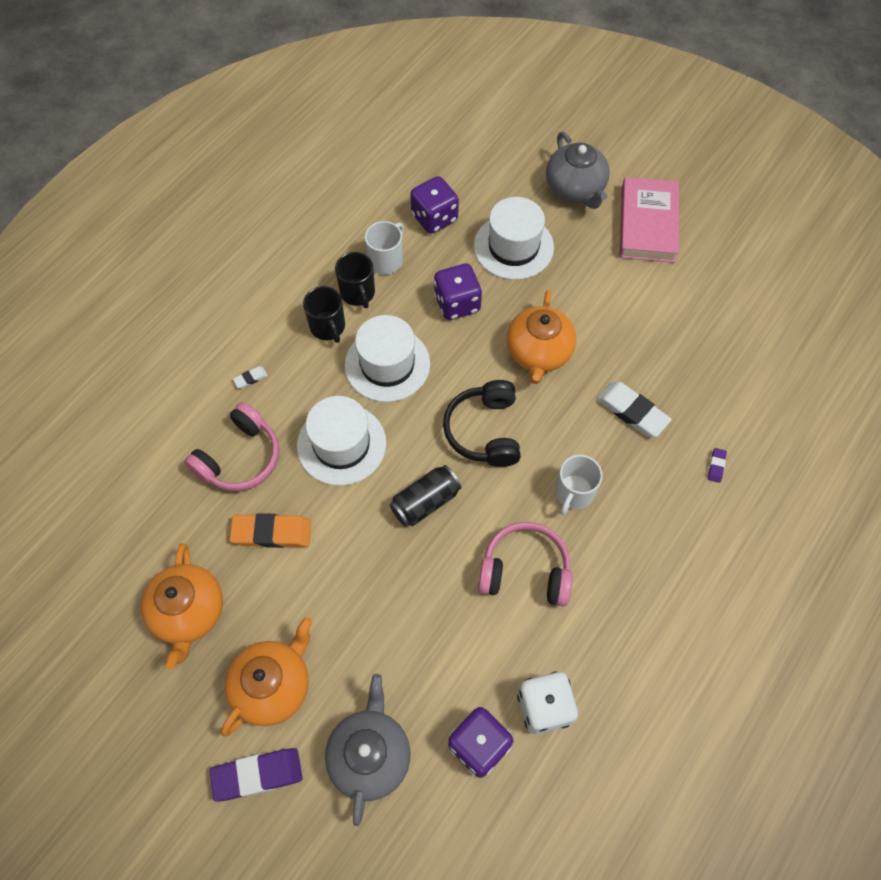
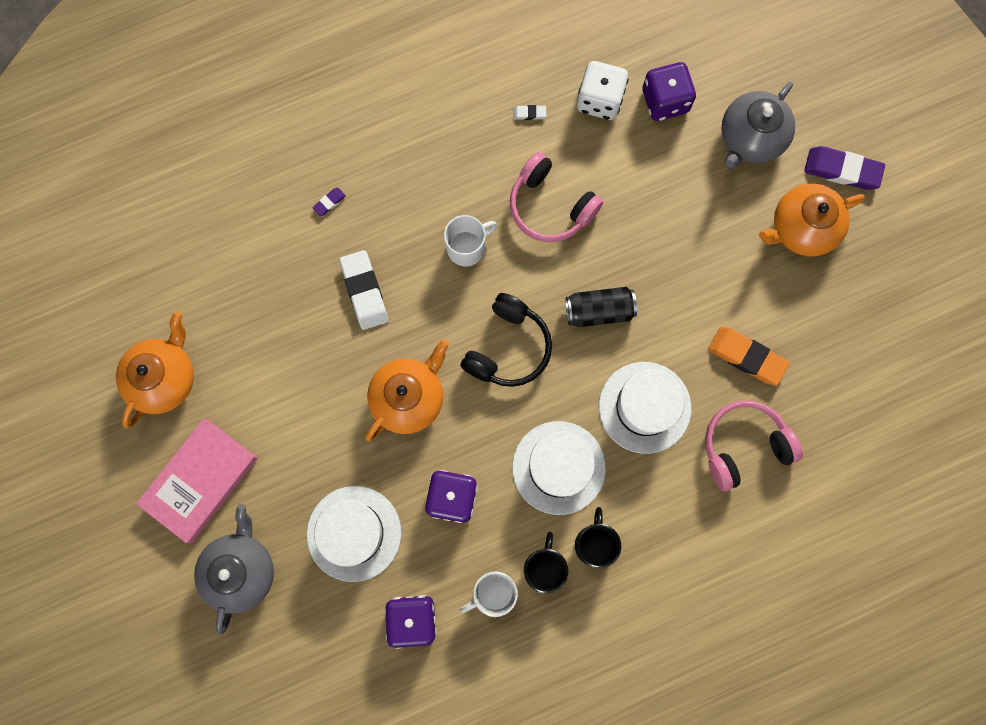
camera: 150 degrees left, 15 degrees up
orange teapot [141,543,223,669] -> orange teapot moved to [116,312,194,428]
white eraser [233,366,268,388] -> white eraser moved to [513,105,546,120]

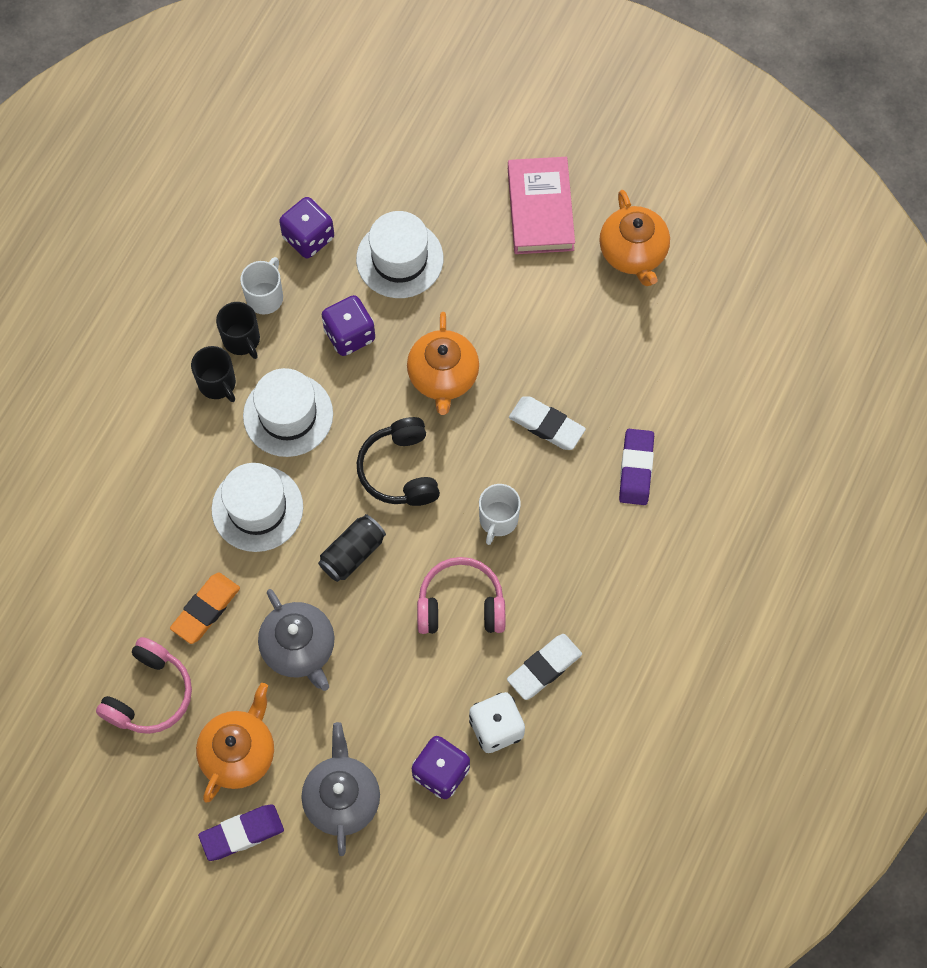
camera: 140 degrees right, 10 degrees down
grey teapot [194,504,274,635] -> grey teapot moved to [258,589,334,691]
purple eraser [312,188,346,216] -> purple eraser [619,429,654,505], size x2.19
white eraser [513,105,546,120] -> white eraser [507,634,582,700], size x2.19
pink headphones [705,401,803,491] -> pink headphones moved to [96,637,192,734]
orange eraser [708,327,790,386] -> orange eraser turned 45 degrees counterclockwise [170,573,240,644]

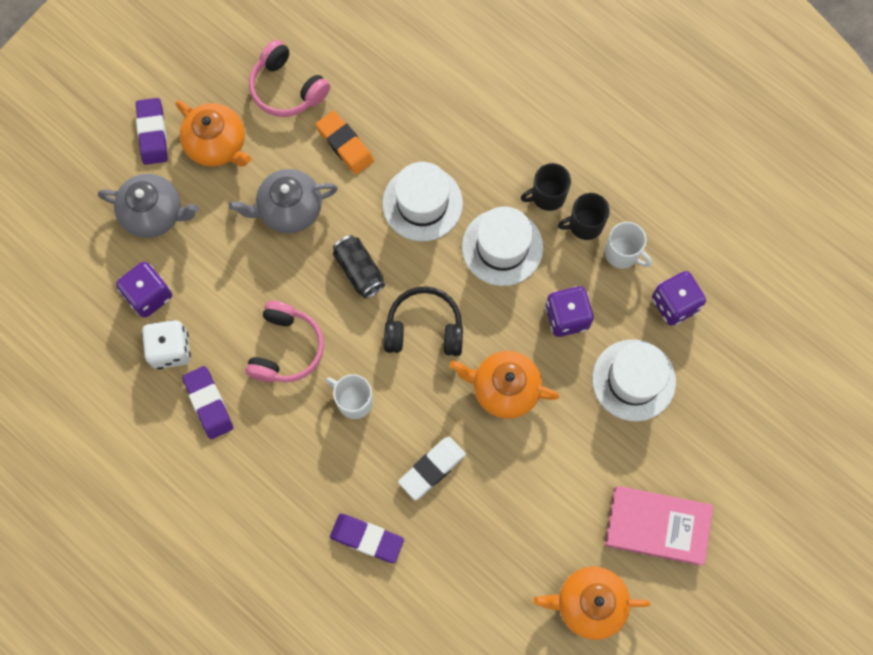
camera: 105 degrees right, 5 degrees up
white eraser [507,634,582,700] -> purple eraser [182,366,233,439]

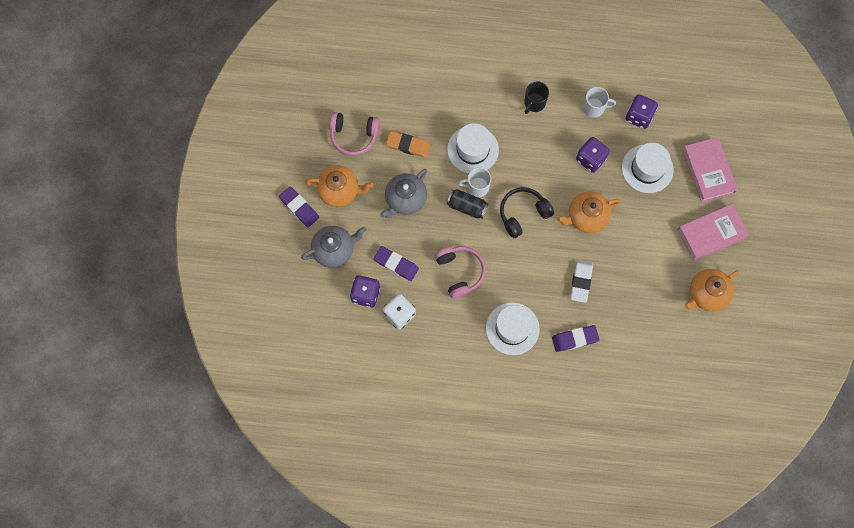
camera: 35 degrees left, 0 degrees up
purple eraser [182,366,233,439] -> purple eraser moved to [374,246,419,281]
white mug [326,374,373,419] -> white mug moved to [458,167,491,197]
white hat [462,206,543,286] -> white hat moved to [486,302,540,355]
black mug [558,193,610,240] -> none
none -> pink book [682,137,738,202]

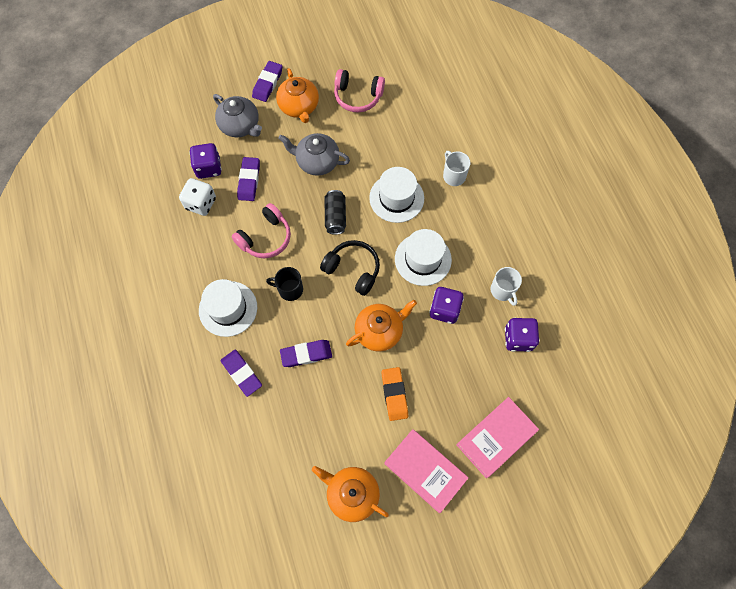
camera: 65 degrees right, 5 degrees down
pink headphones [330,112,380,156] -> pink headphones turned 60 degrees counterclockwise [334,69,385,113]
orange eraser [386,131,431,158] -> orange eraser moved to [381,367,408,421]
white mug [458,167,491,197] -> white mug moved to [443,151,471,186]
black mug [524,81,549,114] -> black mug moved to [266,267,303,301]
orange teapot [557,191,621,233] -> orange teapot turned 105 degrees clockwise [346,300,417,352]
white eraser [570,260,593,303] -> purple eraser [280,340,332,367]
white hat [622,143,674,193] -> white hat moved to [395,229,452,286]

